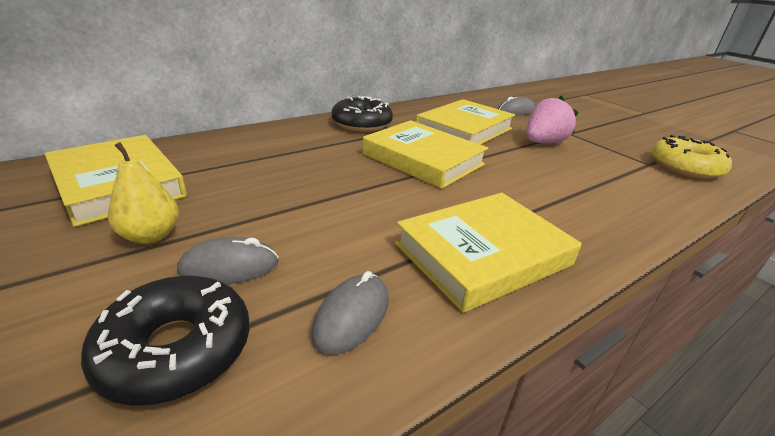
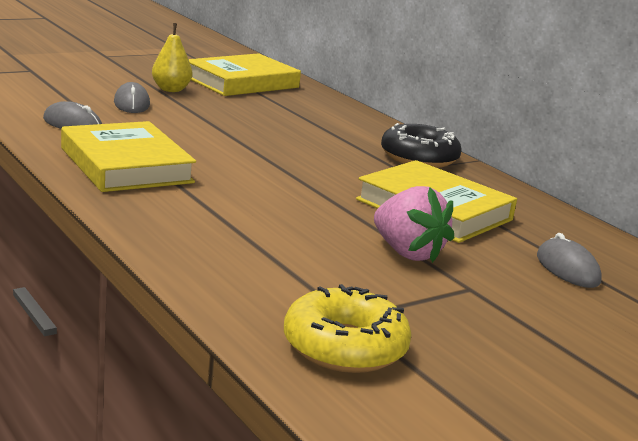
camera: 90 degrees right, 10 degrees down
black donut [81,276,250,406] -> none
yellow book [363,120,488,189] -> none

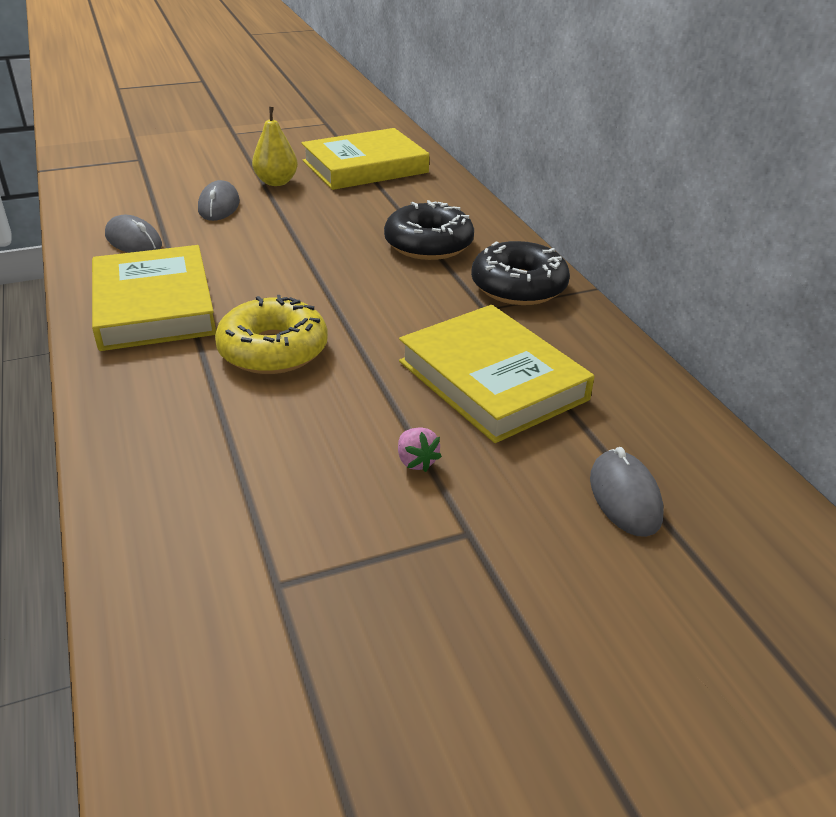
camera: 15 degrees right, 15 degrees up
yellow donut [284,284,412,373] -> yellow donut moved to [215,295,328,374]
pink strawberry [374,186,454,263] -> pink strawberry [398,427,442,472], size x0.46
none -> black donut [384,200,474,260]

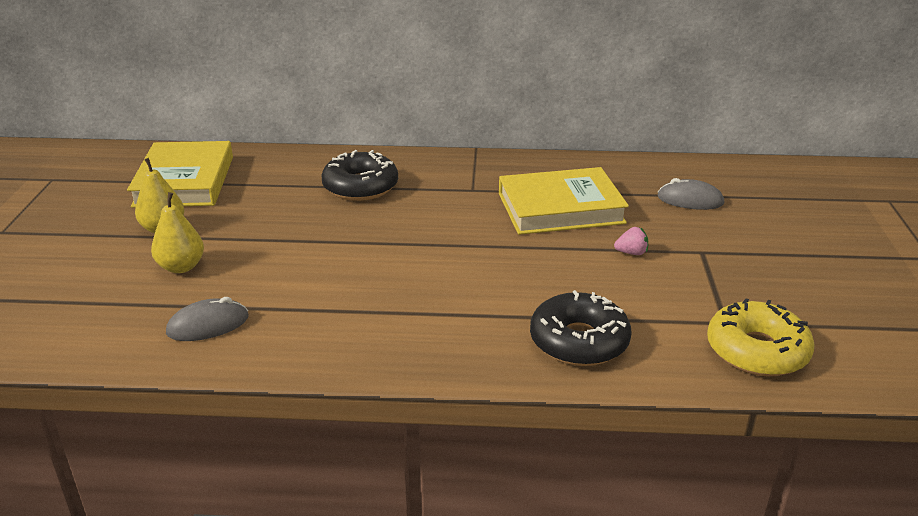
camera: 65 degrees left, 5 degrees down
yellow book [92,245,216,351] -> none
grey mouse [198,180,240,221] -> yellow pear [151,192,204,273]
yellow donut [215,295,328,374] -> yellow donut moved to [707,298,815,376]
black donut [471,241,570,305] -> black donut moved to [530,290,632,366]

